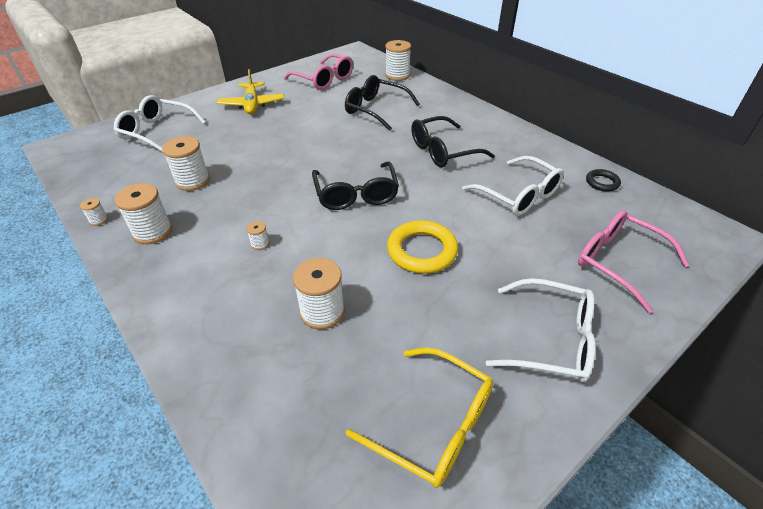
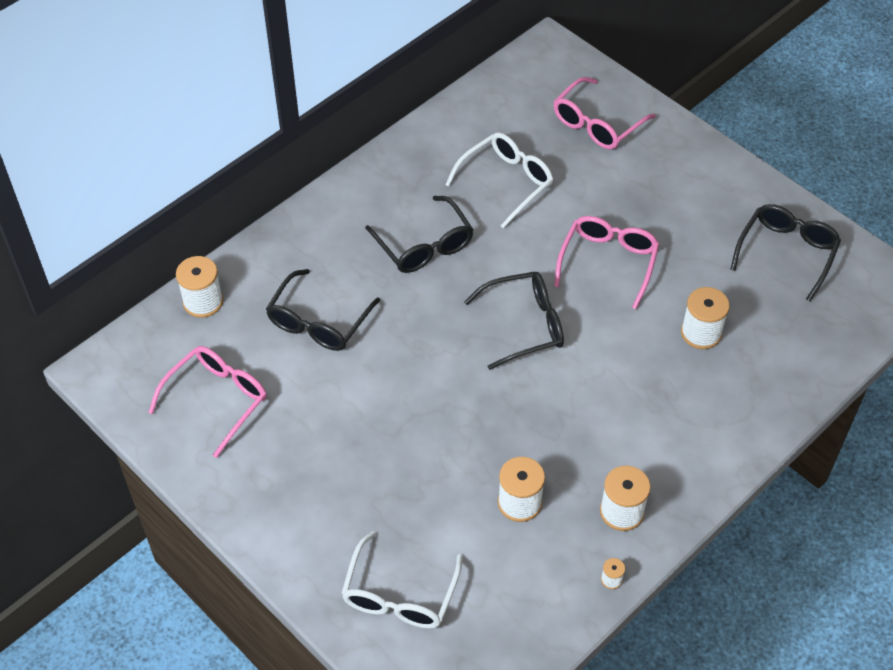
camera: 95 degrees left, 10 degrees up
yellow plane [217,69,284,114] -> none
white spool [246,221,270,250] -> none
yellow glasses [346,347,493,488] -> black glasses [730,204,841,301]
yellow ring [387,220,458,274] -> pink glasses [554,216,659,309]
white glasses [486,278,595,382] -> none
black ring [586,169,621,191] -> none

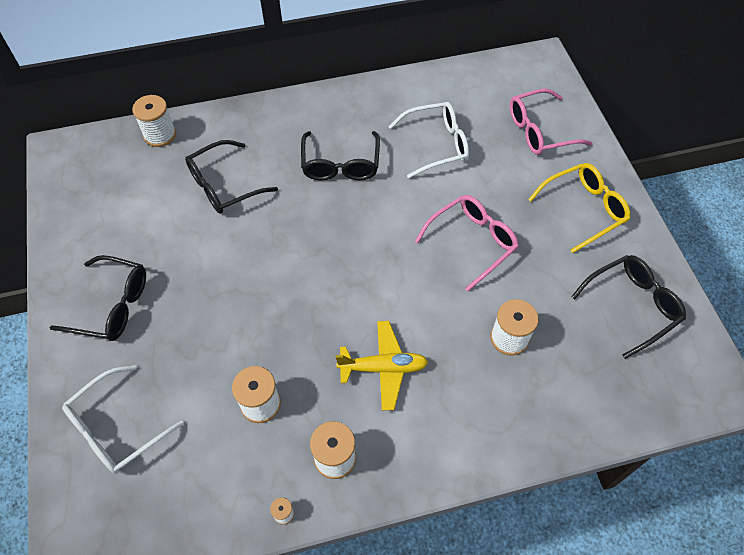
camera: 30 degrees right, 5 degrees up
pink glasses [148,346,267,458] -> none
black glasses [464,272,564,370] -> black glasses moved to [50,255,146,341]
none -> yellow plane [336,321,428,411]
none -> yellow glasses [528,163,630,253]

